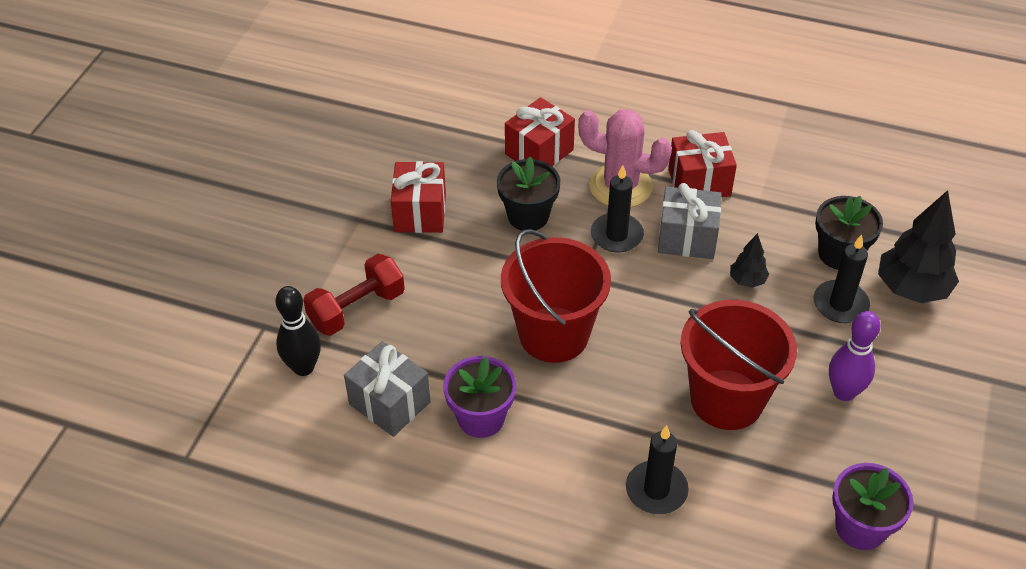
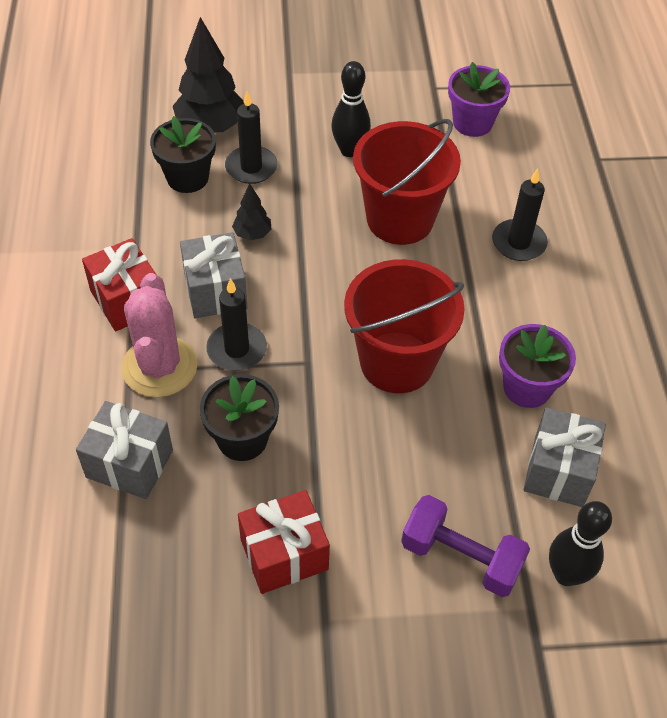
camera: 115 degrees left, 5 degrees up
red dumbbell [303,254,405,336] -> purple dumbbell [401,495,530,597]
red gift [505,97,575,166] -> grey gift [76,401,173,499]
purple bowling pin [829,311,880,401] -> black bowling pin [331,61,371,157]

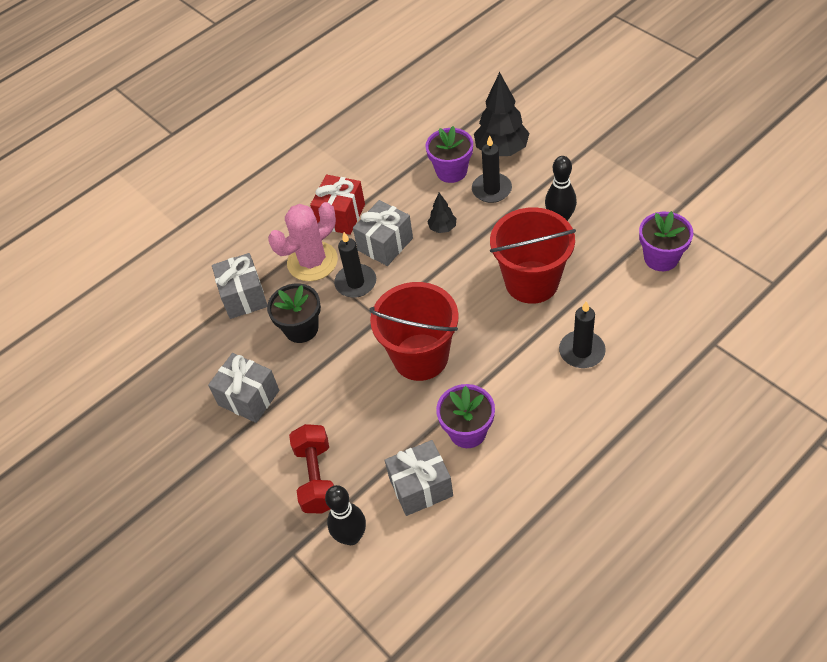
camera: 60 degrees right, 0 degrees up
black flower pot [150,116,216,193] -> purple flower pot [425,126,473,183]
red gift [238,490,330,594] -> grey gift [208,353,279,423]
purple dumbbell [401,495,530,597] -> red dumbbell [289,424,334,513]

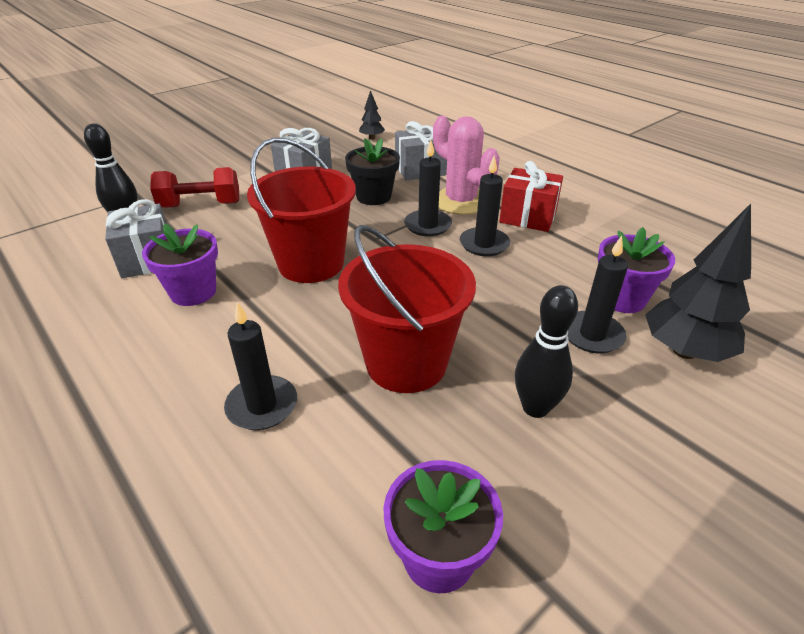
camera: 85 degrees right, 15 degrees down
grey gift [353,200,413,266] -> black candle [460,156,510,256]
black tree [428,193,456,233] -> black tree moved to [359,90,385,140]

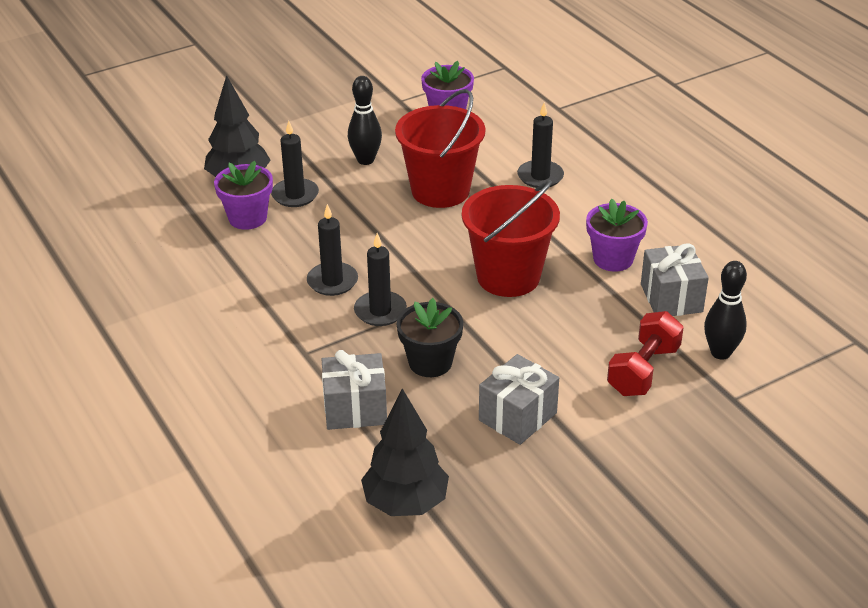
camera: 170 degrees left, 0 degrees up
red dumbbell [150,167,239,208] -> red dumbbell turned 60 degrees counterclockwise [607,311,684,396]
black tree [359,90,385,140] -> black tree [361,388,449,516], size x1.99
pink cactus [433,116,500,215] -> none
red gift [499,161,563,232] -> none

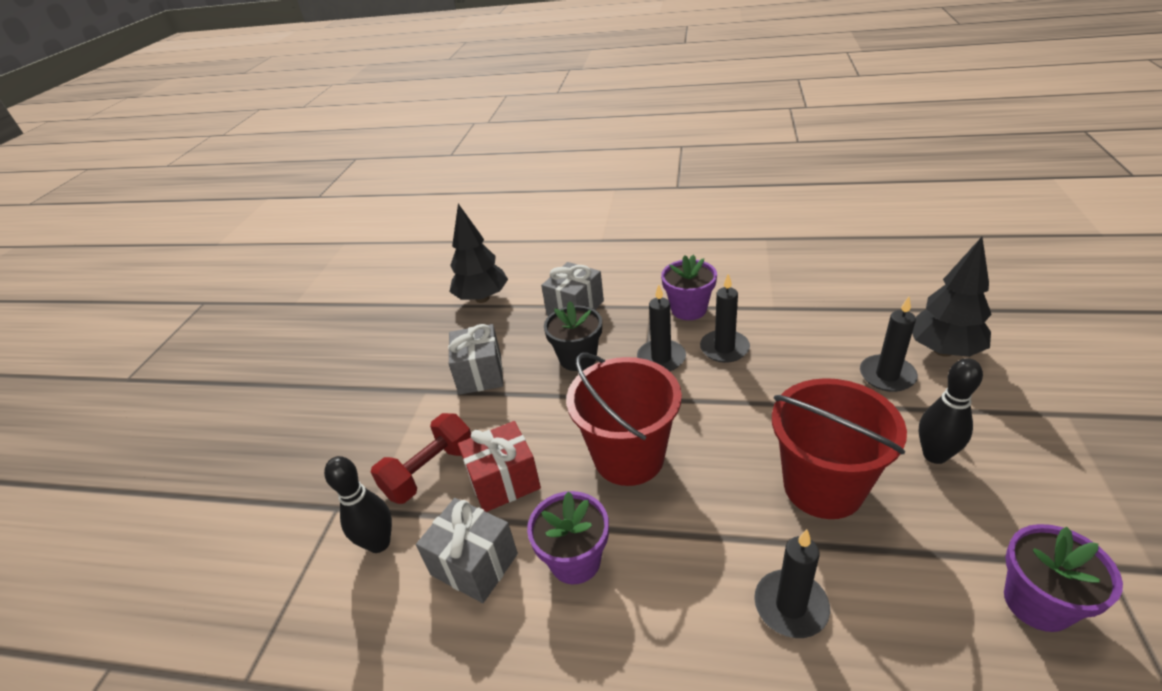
camera: 135 degrees right, 0 degrees up
purple flower pot [214,161,273,230] -> purple flower pot moved to [661,255,717,320]
red dumbbell [607,311,684,396] -> red dumbbell turned 60 degrees clockwise [371,413,471,504]
none -> red gift [458,421,541,512]

